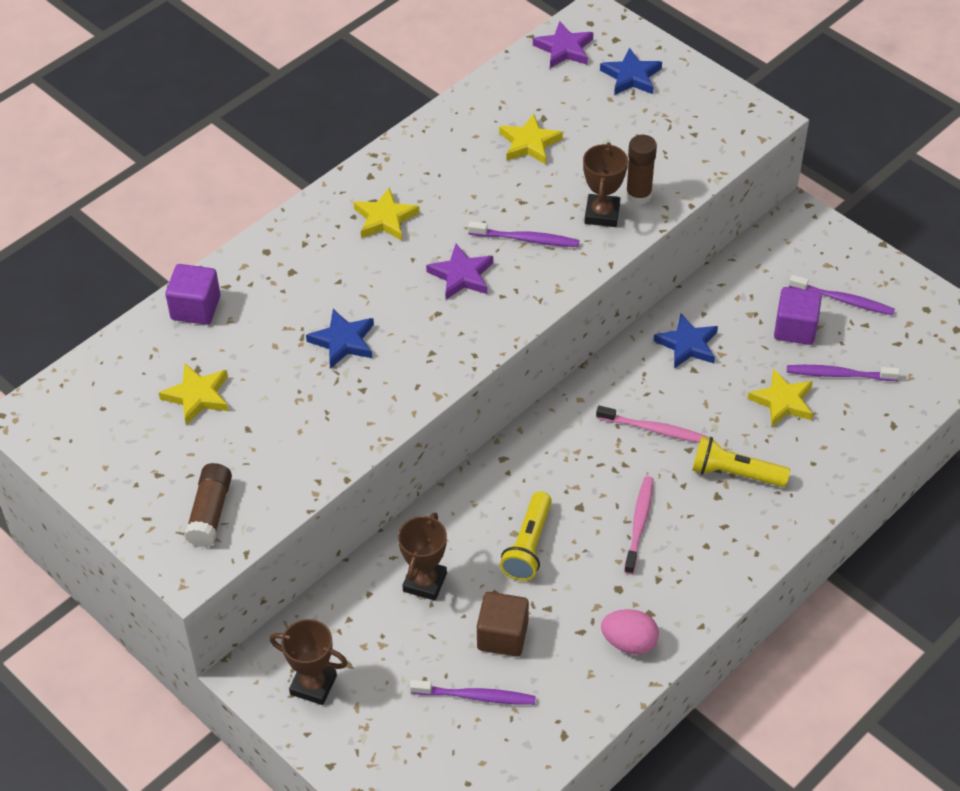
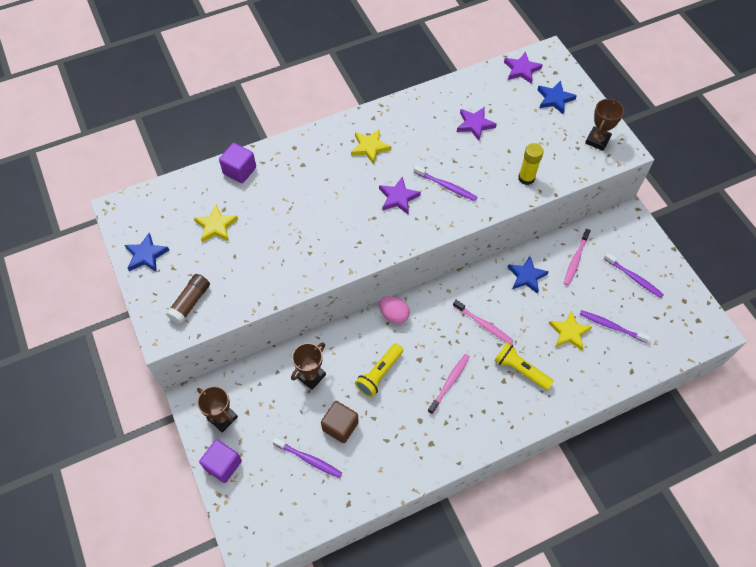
camera: 20 degrees right, 10 degrees up
blue star [306,309,374,369] -> blue star moved to [125,233,169,272]
yellow star [499,114,563,164] -> purple star [457,107,497,141]
brown trophy [583,142,628,227] -> brown trophy moved to [585,99,624,151]
pink egg [601,609,659,655] -> pink egg moved to [379,296,410,324]
brown glue stick [626,135,657,205] -> yellow glue stick [518,143,544,185]
purple cube [774,287,822,345] -> purple cube moved to [199,439,242,483]
none -> pink toothbrush [564,229,591,286]

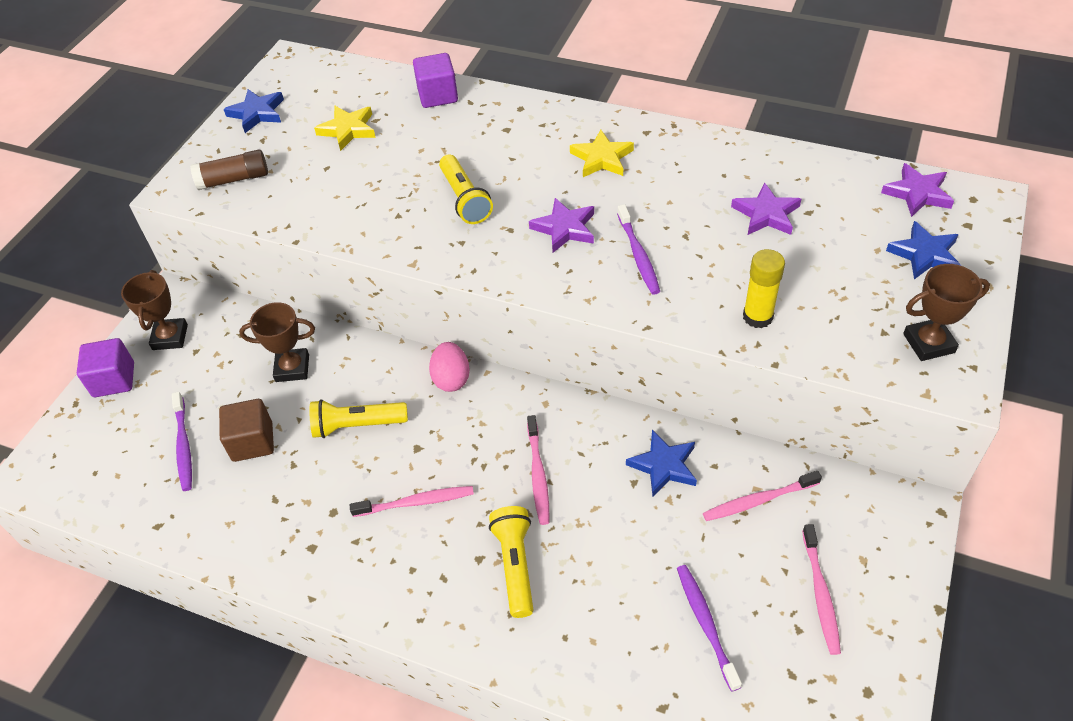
camera: 50 degrees right, 10 degrees down
yellow star [548,310,592,351] -> none
purple toothbrush [604,253,664,298] -> pink toothbrush [802,524,841,655]
none -> yellow flashlight [439,155,493,224]

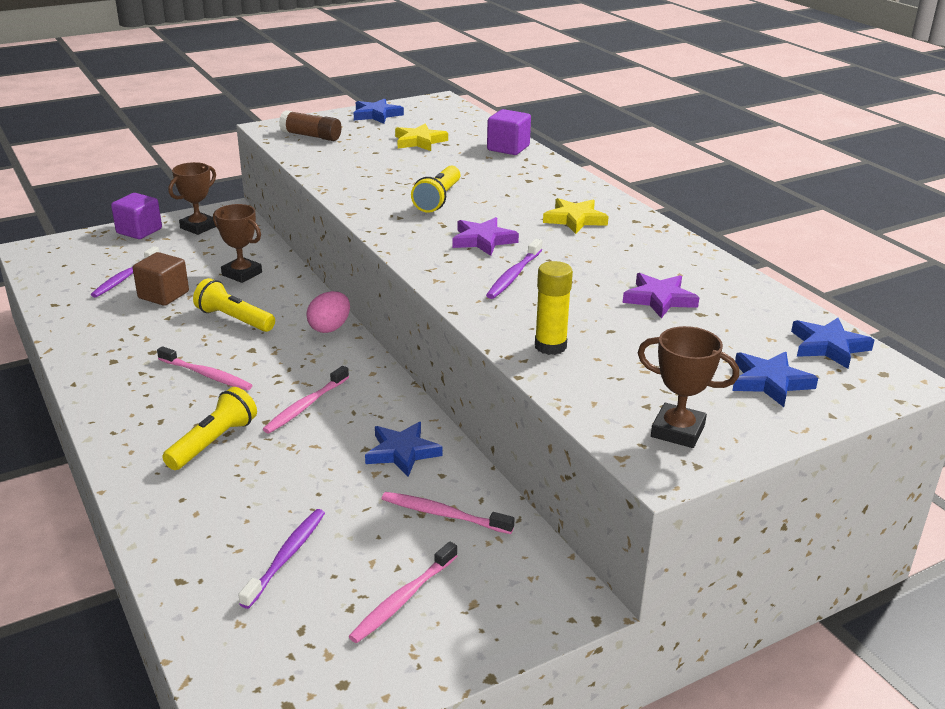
camera: 35 degrees right, 20 degrees down
purple star [881,163,954,217] -> blue star [791,318,875,369]

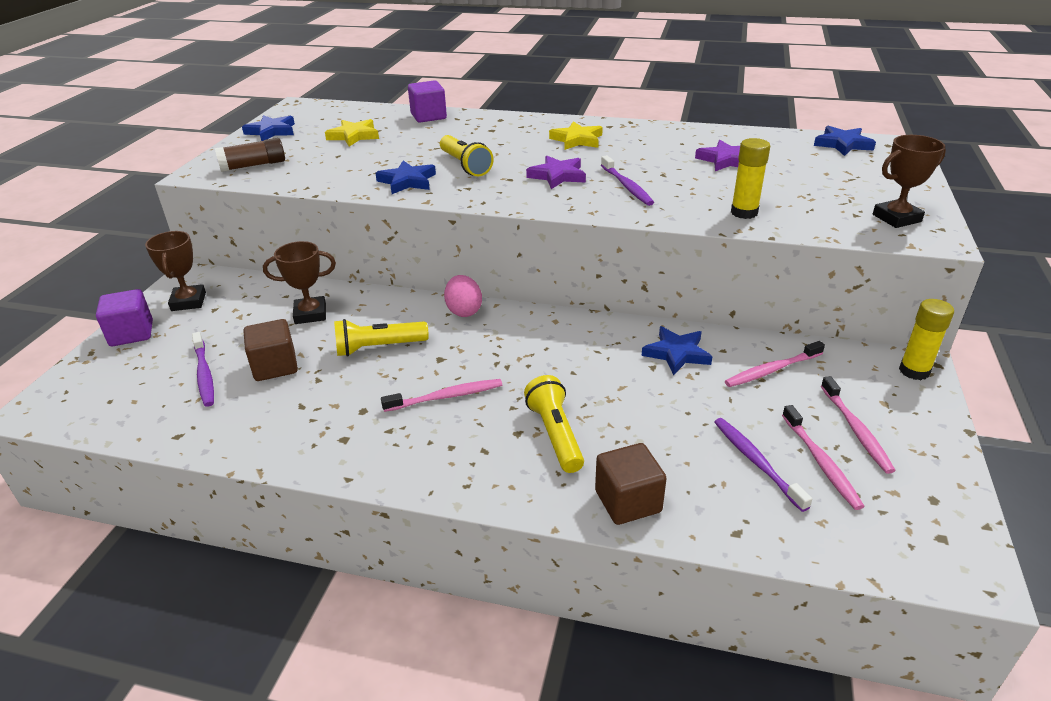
camera: 45 degrees left, 5 degrees up
pink toothbrush [263,366,349,434] -> pink toothbrush moved to [782,405,865,510]
blue star [732,351,818,407] -> blue star moved to [375,160,436,194]
none -> brown cube [595,443,667,525]
none -> yellow glue stick [899,299,954,380]

